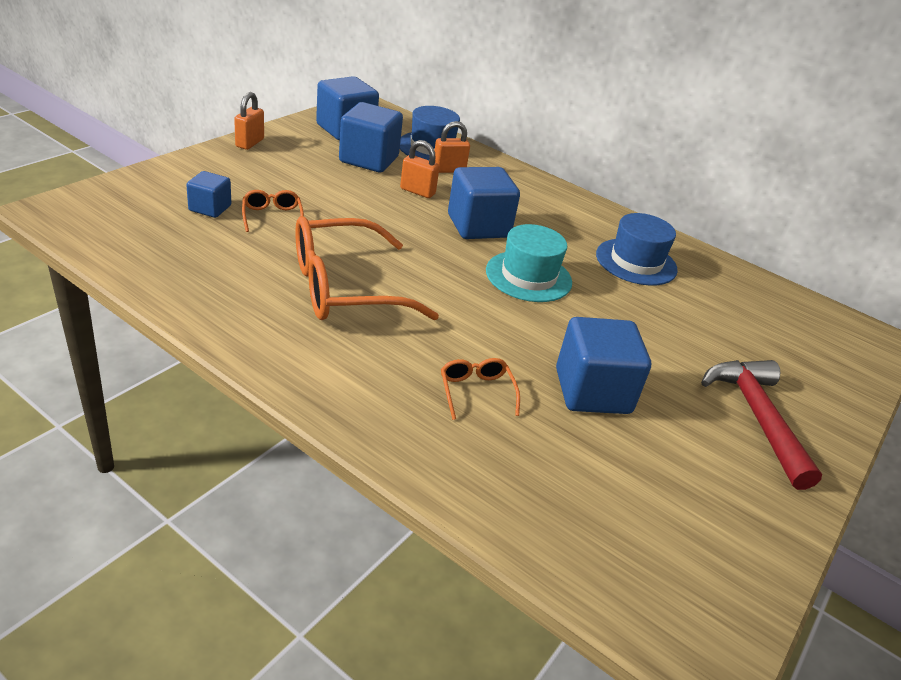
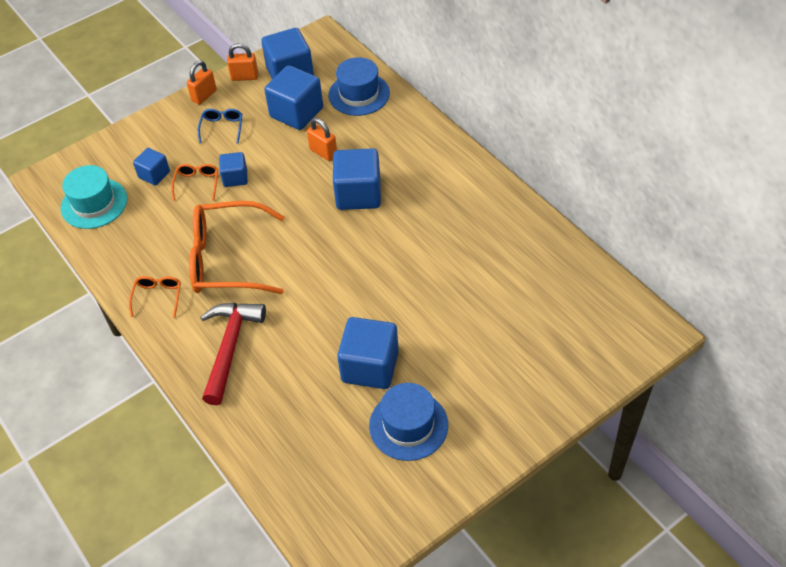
camera: 25 degrees right, 15 degrees up
orange padlock [434,121,470,173] -> orange padlock moved to [227,43,258,81]
orange glasses [441,358,520,420] -> orange glasses moved to [129,276,181,318]
turquoise hat [486,224,572,302] -> turquoise hat moved to [61,165,127,229]
blue hat [596,213,678,286] -> blue hat moved to [369,383,448,461]
red hammer [701,360,822,490] -> red hammer moved to [200,303,266,405]
none -> blue glasses [198,109,242,144]
none -> blue cube [219,152,248,187]

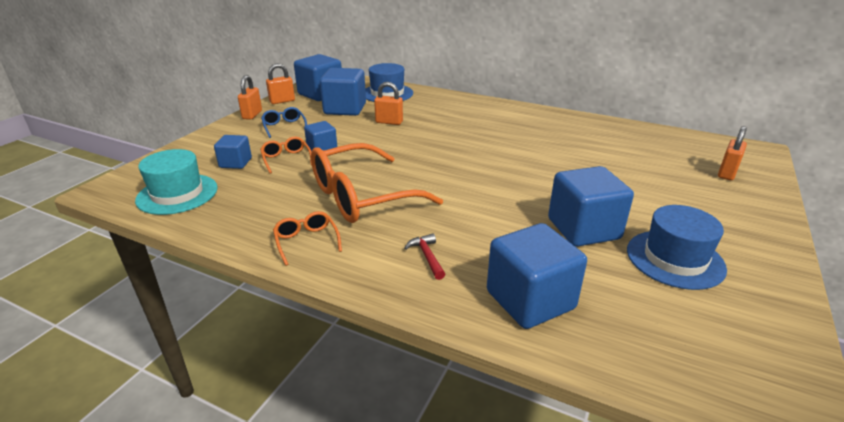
camera: 30 degrees left, 20 degrees down
red hammer [200,303,266,405] -> red hammer [404,233,445,280], size x0.45
blue cube [333,148,381,210] -> blue cube moved to [487,223,587,329]
none -> orange padlock [718,126,747,180]

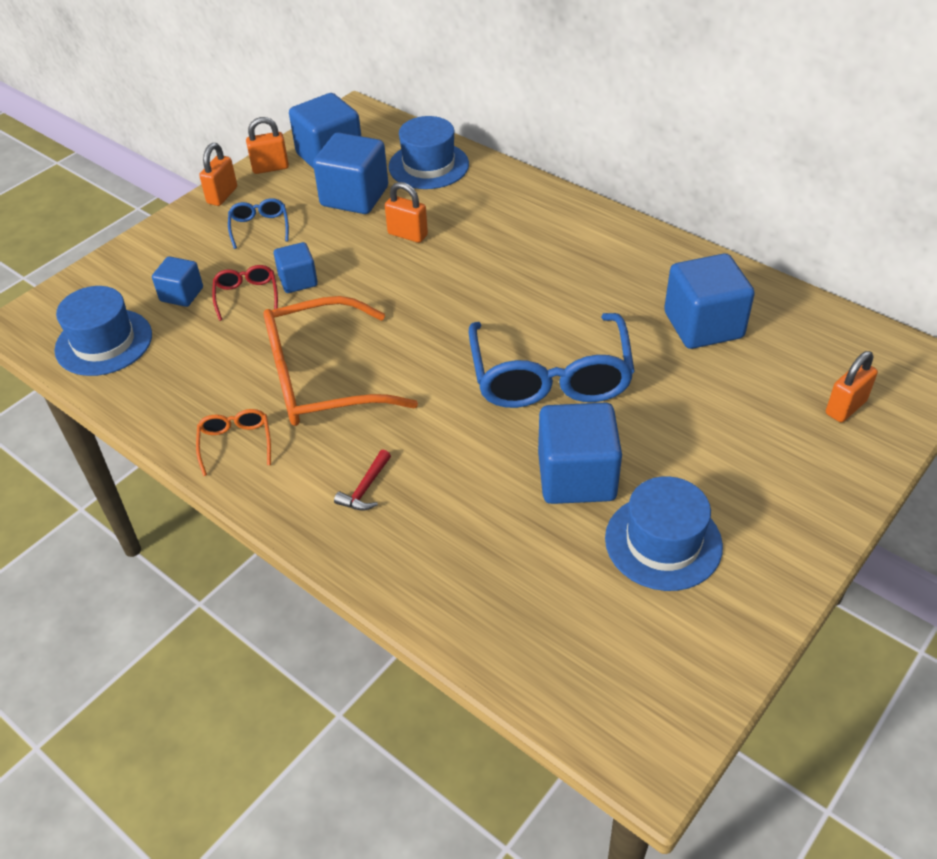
camera: 15 degrees right, 15 degrees up
turquoise hat [135,149,218,215] -> blue hat [54,286,152,376]
orange glasses [260,137,312,174] -> red glasses [212,265,278,321]
red hammer [404,233,445,280] -> red hammer turned 150 degrees counterclockwise [334,450,391,511]
blue cube [487,223,587,329] -> blue cube moved to [664,254,755,349]
none -> blue glasses [469,313,635,408]

